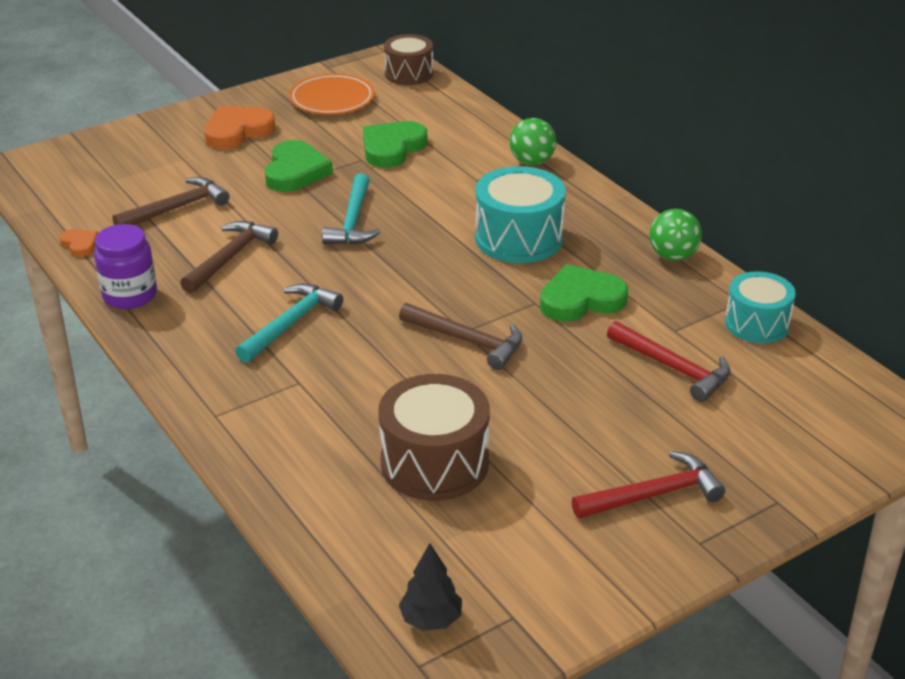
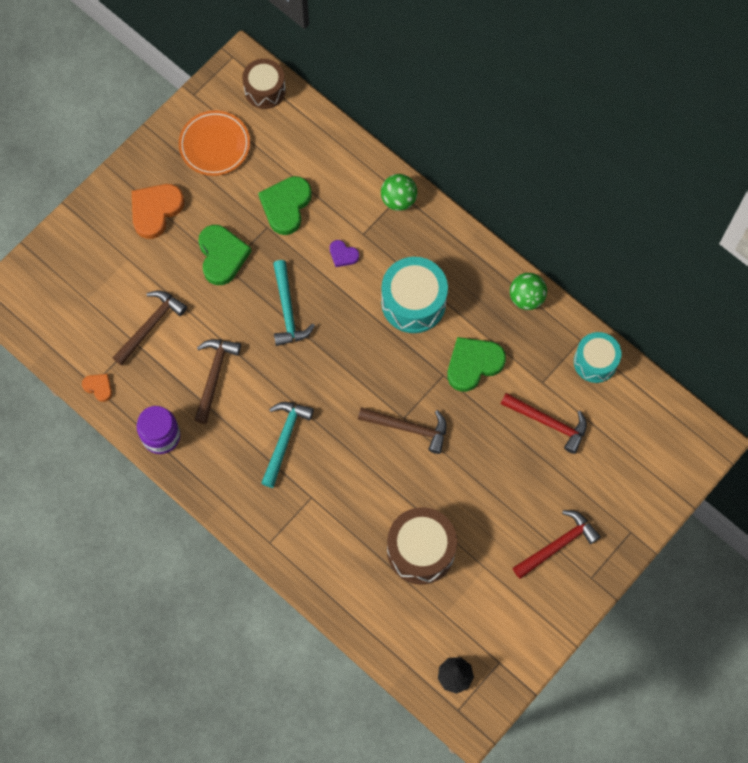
camera: 15 degrees left, 35 degrees up
none -> purple heart [330,240,359,267]

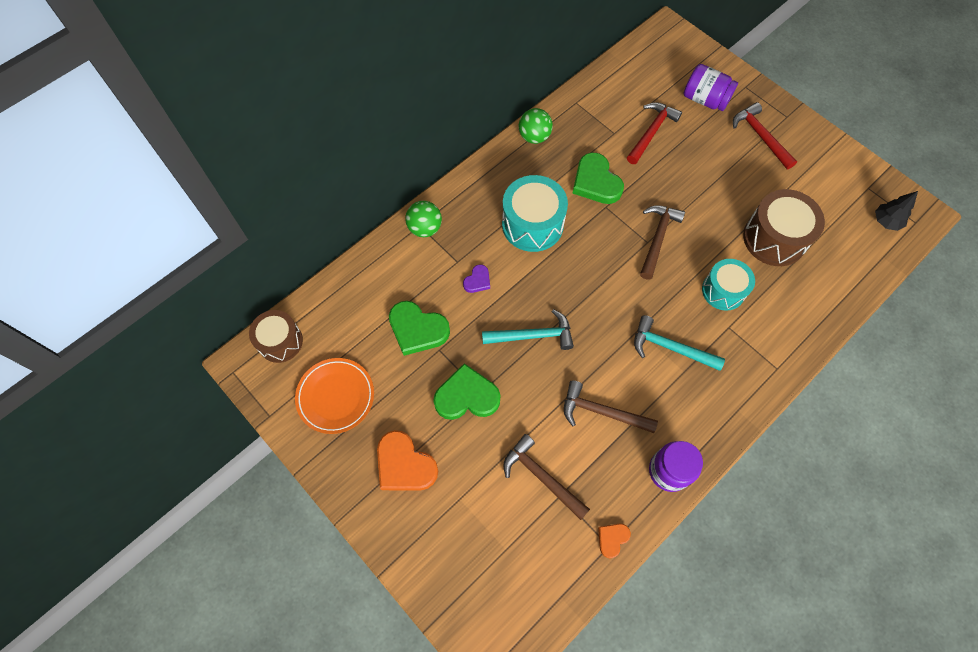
camera: 85 degrees left, 5 degrees down
turquoise drum [574,332,621,383] -> turquoise drum moved to [702,259,755,311]
none -> purple jar [684,64,738,111]

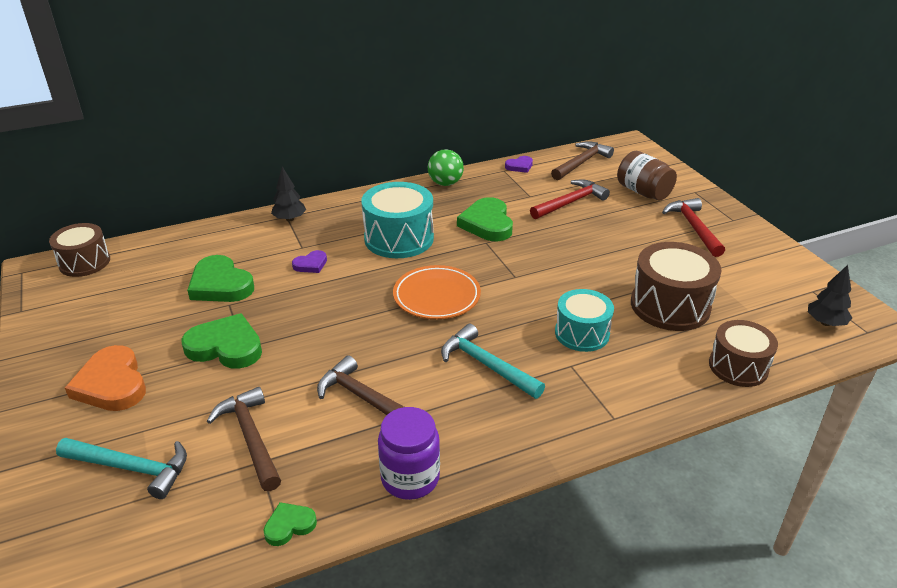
camera: 20 degrees right, 30 degrees down
orange plate [295,358,374,434] -> orange plate moved to [393,265,481,319]
green ball [405,201,442,237] -> black tree [271,167,306,221]
turquoise hammer [482,309,574,350] -> turquoise hammer moved to [56,438,187,499]
orange heart [598,523,631,558] -> green heart [263,502,317,546]
brown hammer [640,205,685,280] -> brown hammer moved to [551,141,614,180]
purple jar [684,64,738,111] -> brown jar [617,151,677,200]
none -> purple heart [505,156,533,173]
none -> brown drum [709,320,778,387]

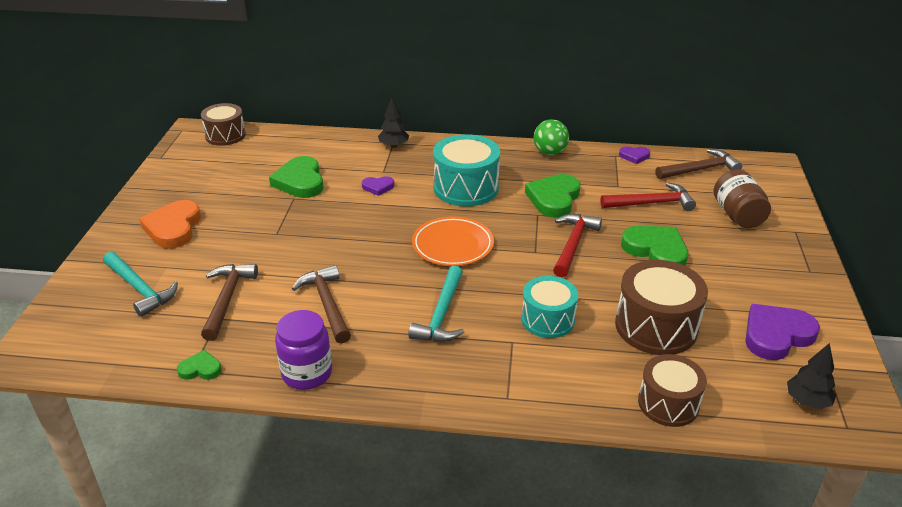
camera: 30 degrees right, 0 degrees up
green heart [181,313,262,369] -> green heart moved to [621,226,688,266]
turquoise hammer [441,324,545,399] -> turquoise hammer turned 150 degrees counterclockwise [408,266,464,342]
red hammer [662,198,725,257] -> red hammer moved to [553,214,602,277]
none -> purple heart [745,304,820,360]

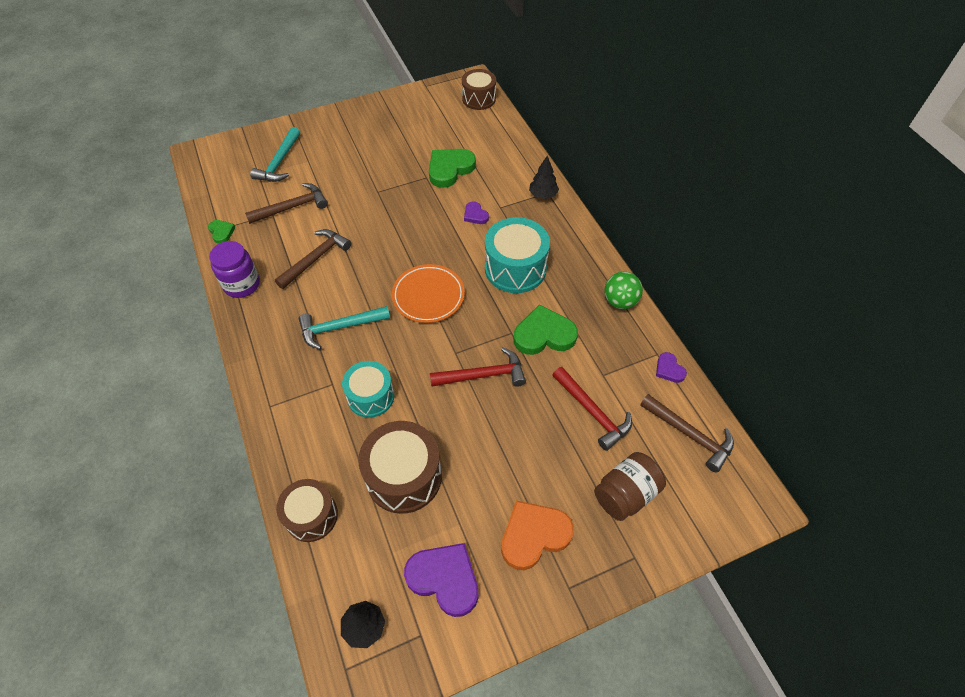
camera: 60 degrees right, 20 degrees up
orange heart [139,200,201,249] -> orange heart moved to [501,501,574,570]
green heart [621,226,688,266] -> none

